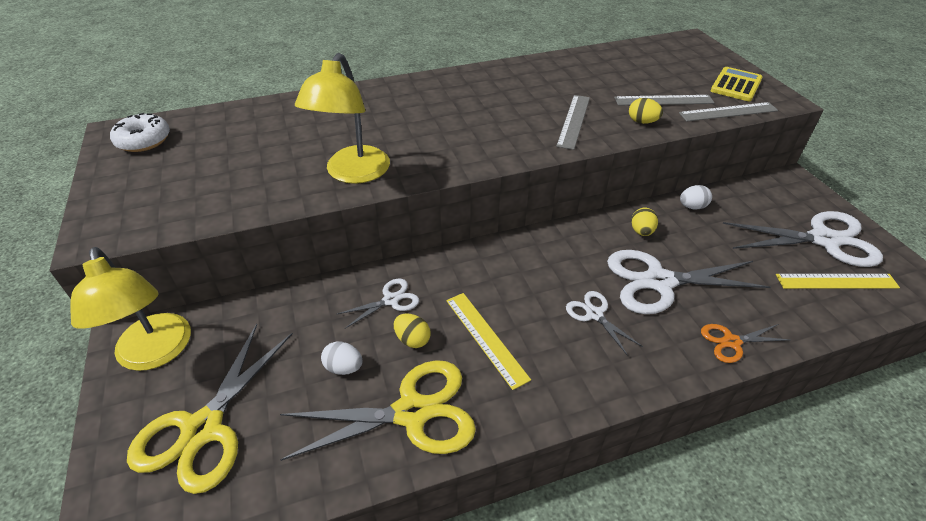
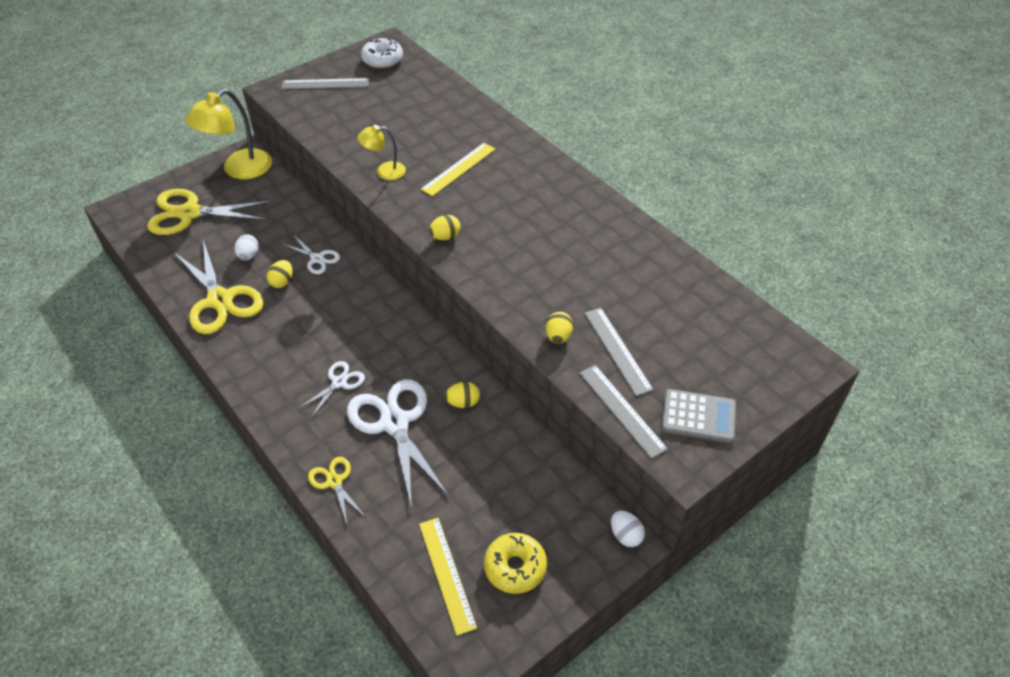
camera: 70 degrees right, 5 degrees up
yellow lamp [295,53,390,184] -> yellow lamp [357,125,406,180], size x0.54
yellow ruler [446,293,531,390] -> yellow ruler moved to [421,143,495,196]
grey ruler [556,95,590,150] -> grey ruler moved to [281,78,369,89]
white egg [680,185,712,210] -> white egg moved to [611,511,645,547]
orange scissors [701,324,790,363] -> yellow scissors [308,457,365,523]
yellow calculator [711,67,763,101] -> grey calculator [661,389,736,443]
white scissors [723,211,883,267] -> yellow donut [484,533,547,594]
none -> yellow egg [429,215,461,240]

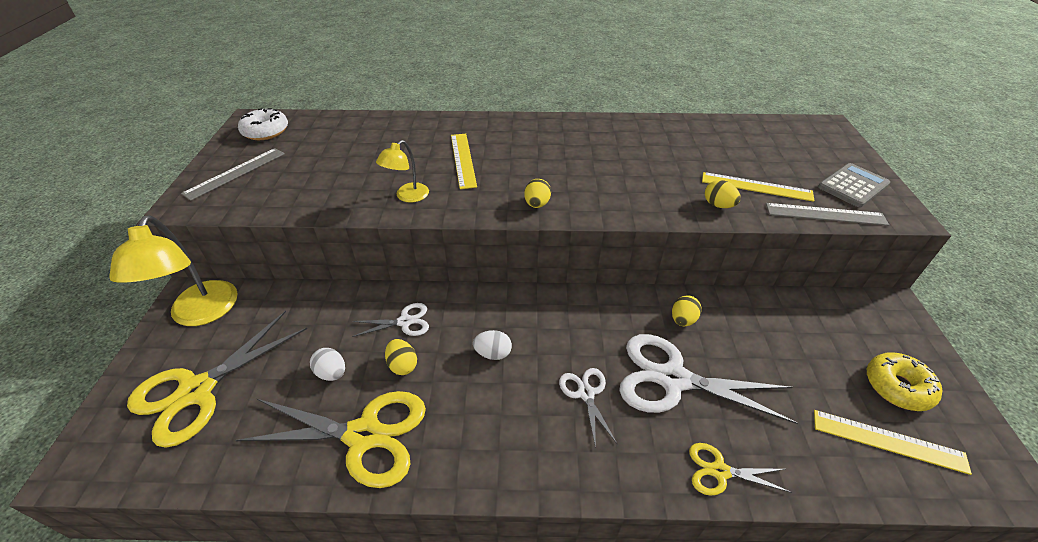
camera: 50 degrees left, 5 degrees down
grey ruler [584,308,653,396] -> yellow ruler [702,172,814,202]
white egg [611,511,645,547] -> white egg moved to [473,330,512,360]

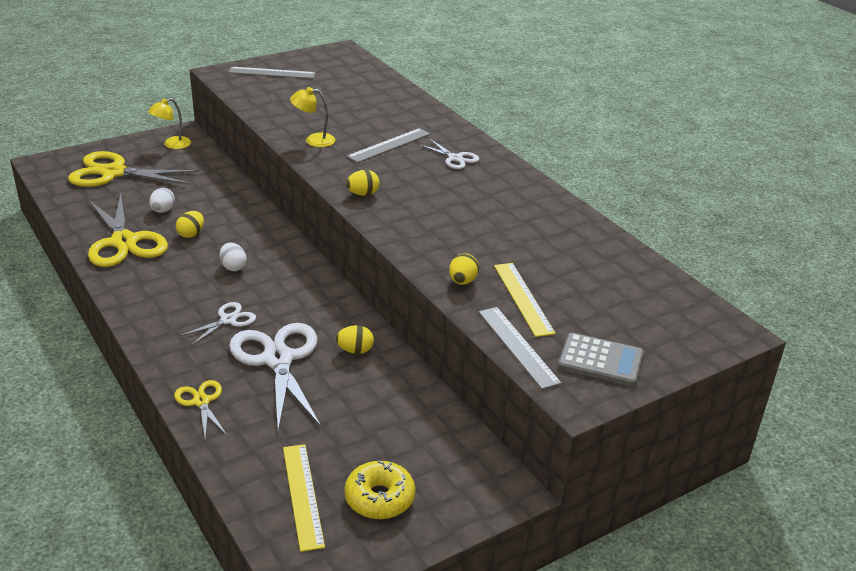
camera: 55 degrees right, 10 degrees down
yellow lamp [109,215,238,326] -> yellow lamp [148,98,191,149], size x0.54
white donut [238,108,288,140] -> none
white scissors [352,303,429,337] -> white scissors moved to [418,138,479,169]
yellow ruler [451,134,477,189] -> grey ruler [347,128,430,163]

